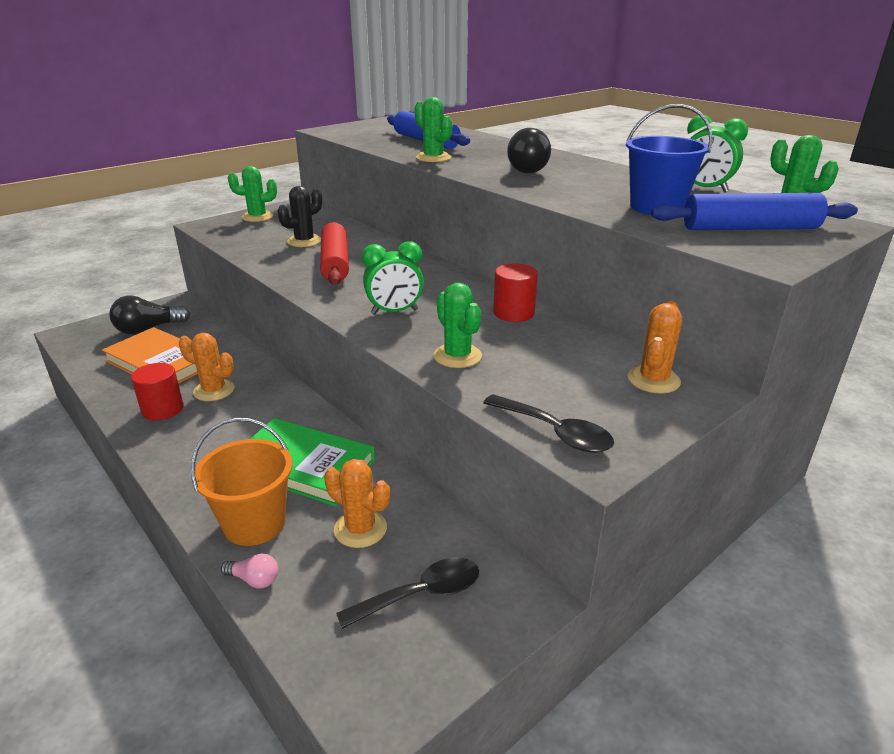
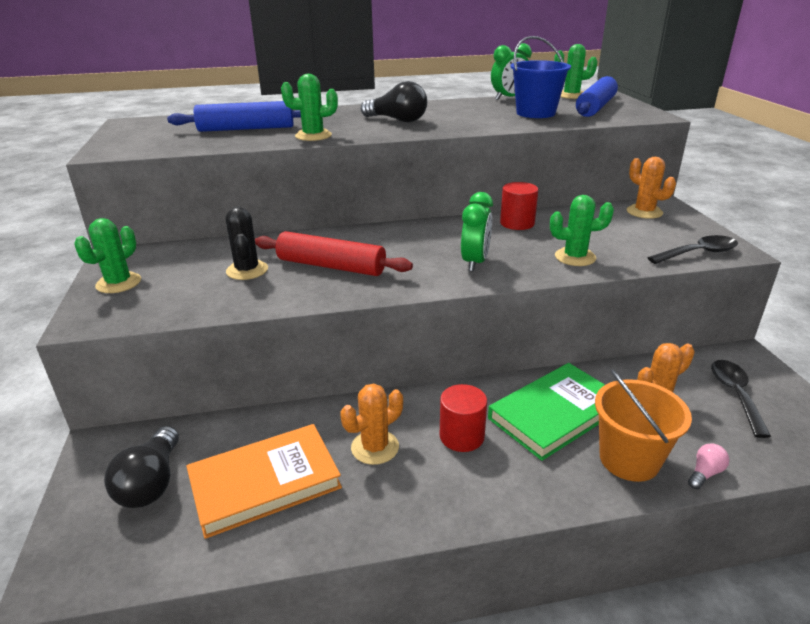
camera: 60 degrees left, 0 degrees up
red cylinder [131,363,183,421] -> red cylinder moved to [440,384,487,452]

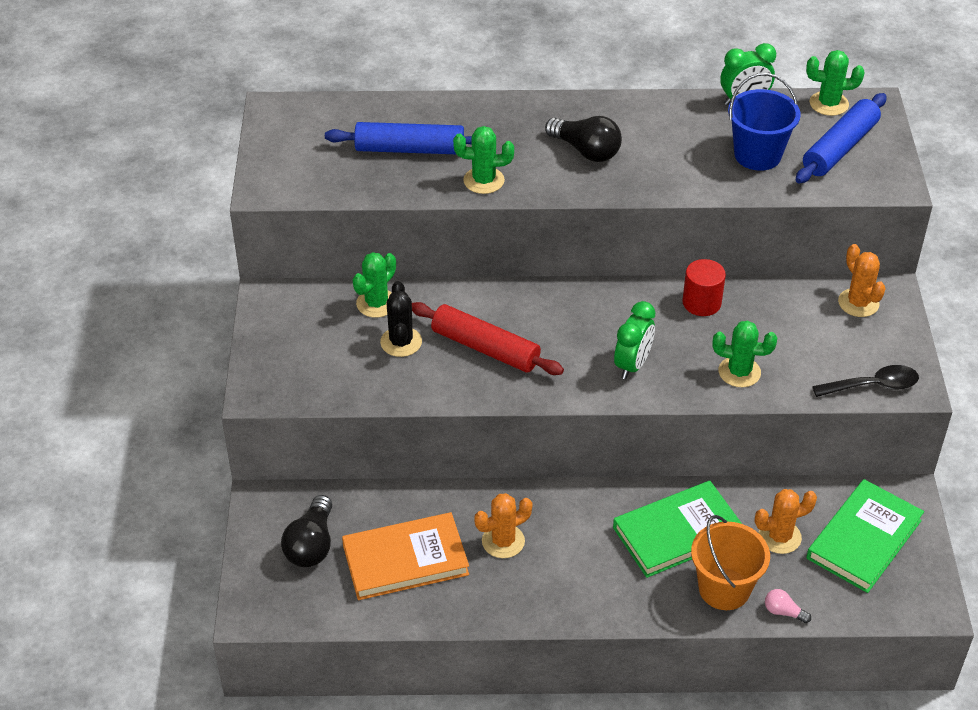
camera: 10 degrees right, 15 degrees up
green cactus [74,218,141,293] -> green cactus moved to [352,252,396,318]
red cylinder [440,384,487,452] -> none
pink light bulb [688,443,730,489] -> pink light bulb turned 120 degrees counterclockwise [765,589,811,623]
black spoon [711,360,771,438] -> green book [807,479,924,593]

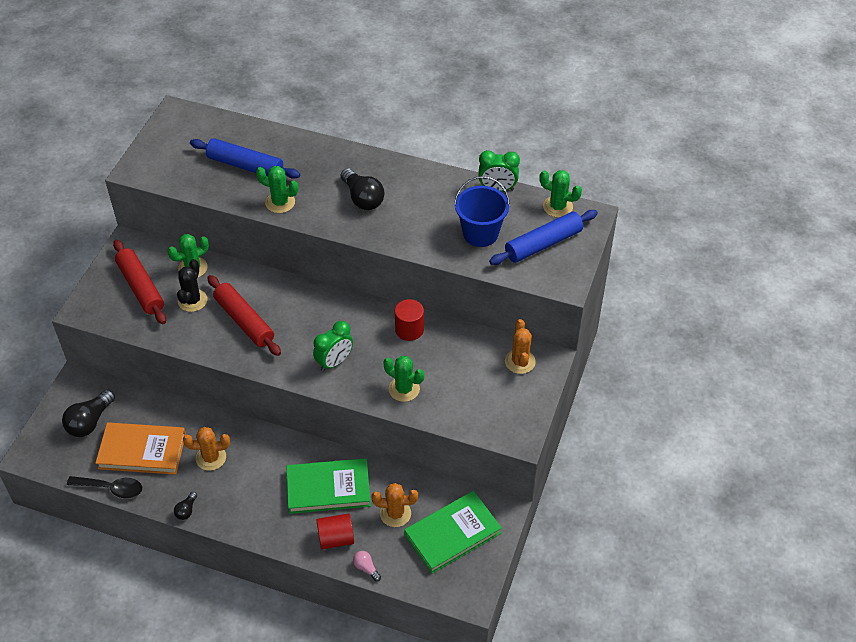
camera: 20 degrees right, 5 degrees up
orange bucket [691,515,770,610] -> red cylinder [316,513,354,549]
black spoon [812,365,919,397] -> black spoon moved to [67,476,142,498]
none -> red rolling pin [113,240,166,324]
none -> black light bulb [174,492,197,520]

